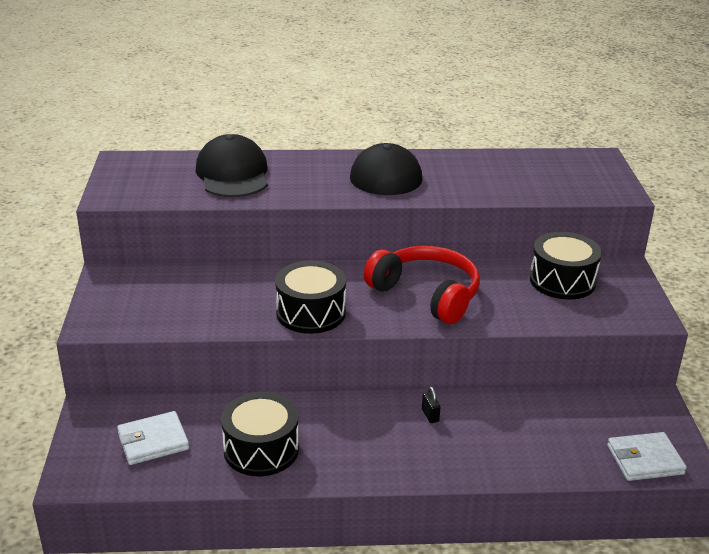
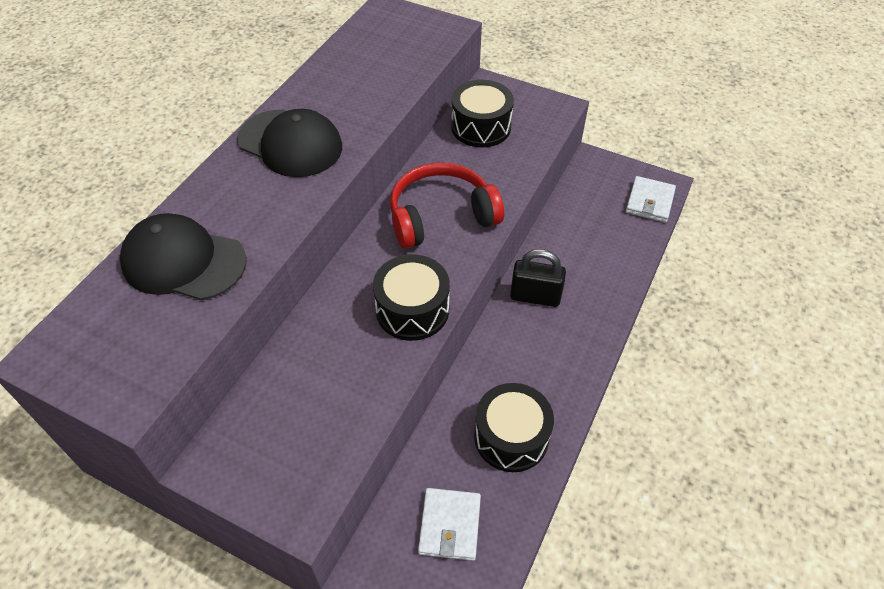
camera: 60 degrees left, 20 degrees up
black padlock [422,386,440,423] -> black padlock [510,249,566,307], size x2.22

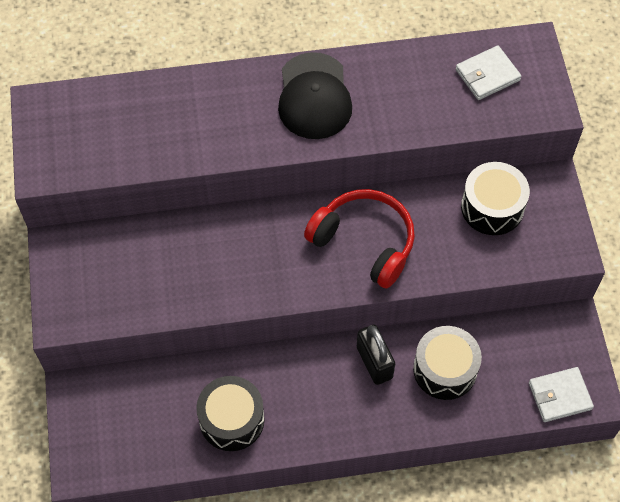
camera: 55 degrees right, 10 degrees up
black cap [120,213,247,300] -> none
black drum [373,254,450,341] -> black drum moved to [413,326,482,400]
white wallet [418,488,481,561] -> white wallet moved to [455,45,522,100]

